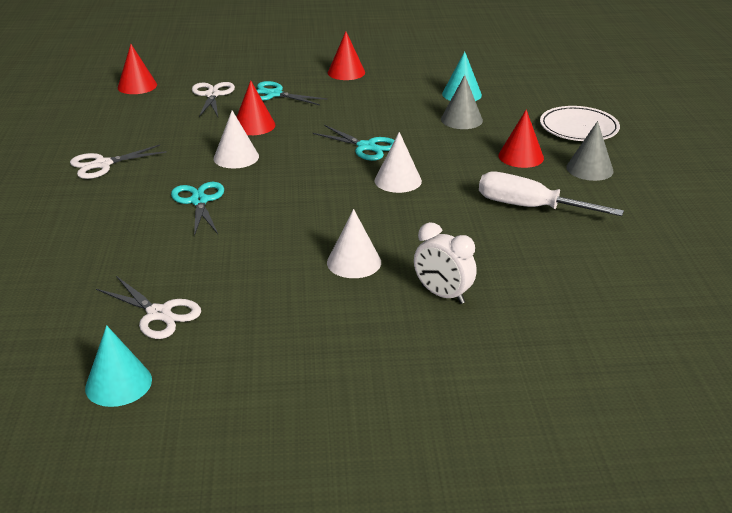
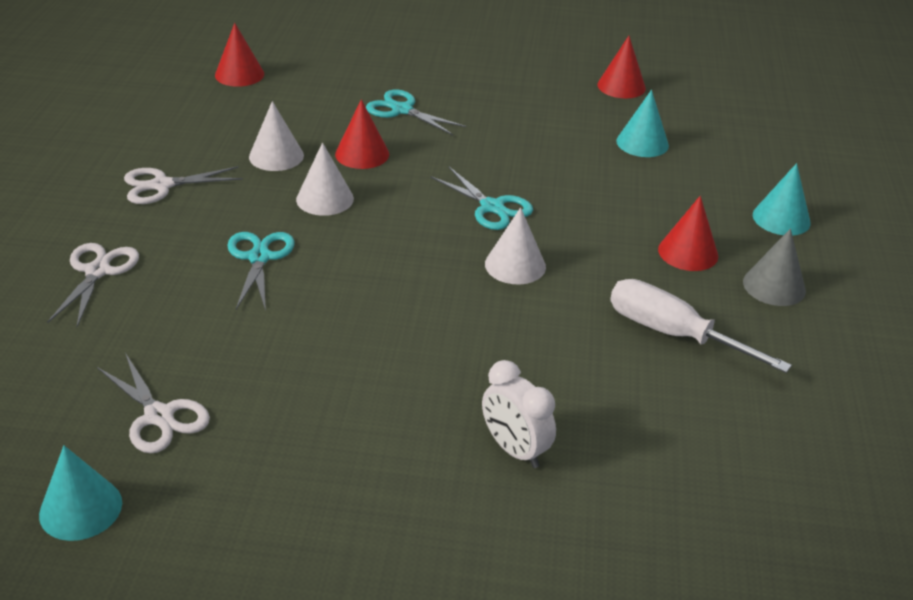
camera: 10 degrees right, 5 degrees up
white scissors [192,82,235,117] -> white scissors moved to [47,243,139,327]
white cone [327,209,381,278] -> white cone moved to [249,101,304,171]
red cone [328,32,365,80] -> red cone moved to [597,36,646,98]
grey cone [441,75,483,129] -> none
white plate [540,106,620,141] -> turquoise cone [753,163,811,236]

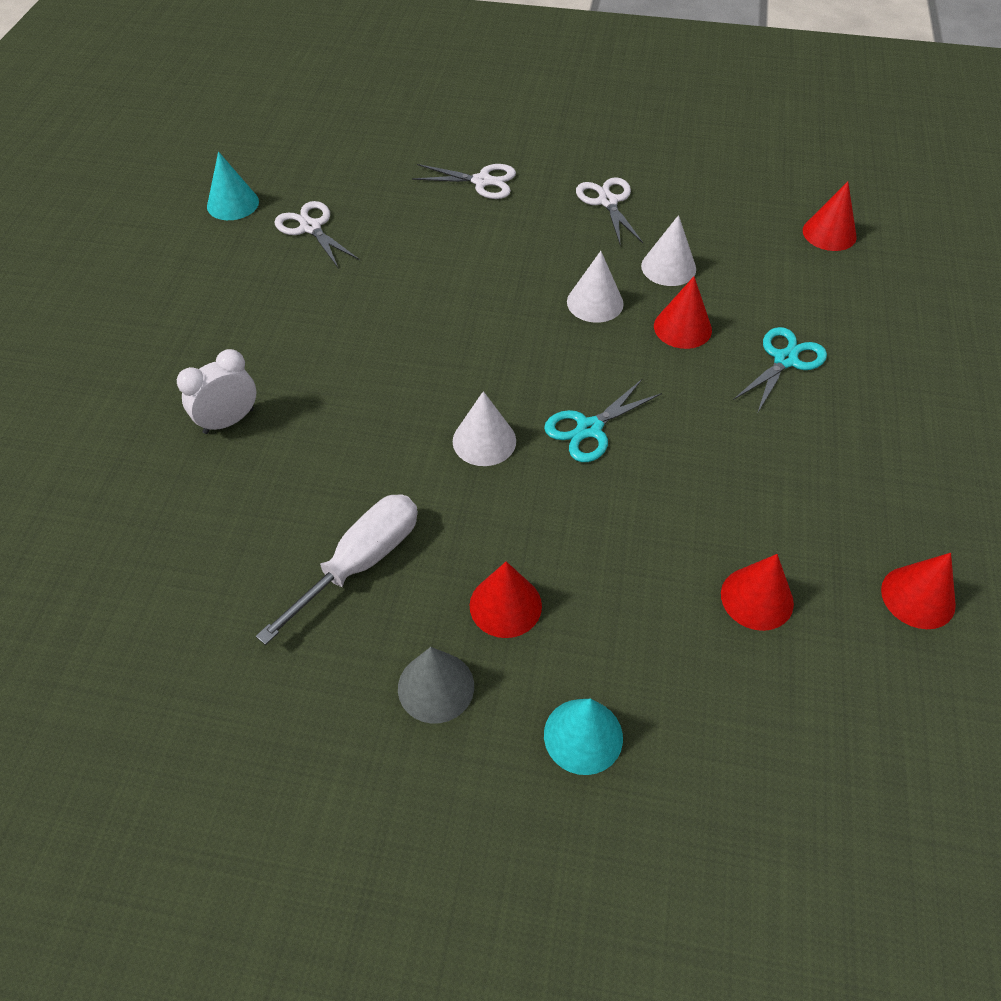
camera: 95 degrees right, 15 degrees up
white scissors [97,354,210,453] -> white scissors turned 90 degrees clockwise [274,201,360,269]
turquoise scissors [227,232,295,311] -> none
turquoise cone [616,90,669,157] -> red cone [721,554,794,631]

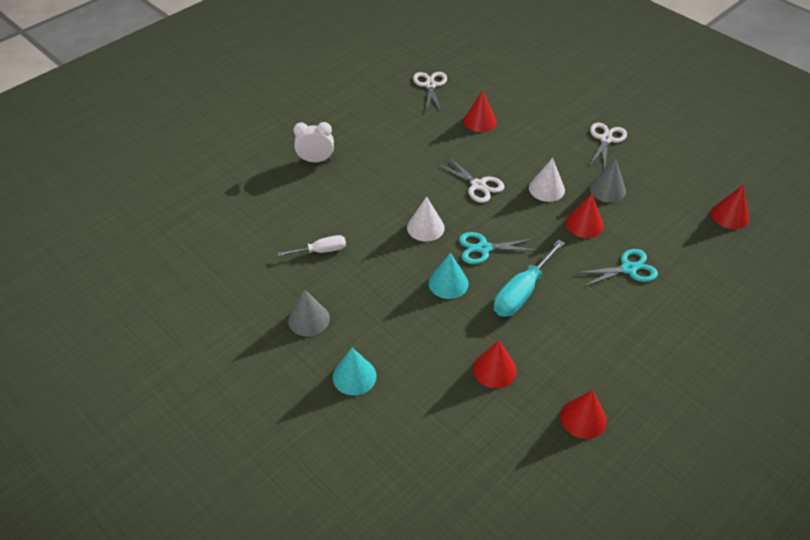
camera: 35 degrees right, 5 degrees down
turquoise cone [207,152,259,220] -> turquoise cone moved to [428,253,469,299]
white screwdriver [256,494,418,645] -> white screwdriver [278,235,346,256], size x0.61
white scissors [412,164,516,199] -> white scissors moved to [437,156,504,203]
red cone [470,561,542,638] -> red cone moved to [463,90,497,132]
white cone [641,215,696,286] -> grey cone [590,159,626,203]
none -> turquoise screwdriver [494,240,565,317]

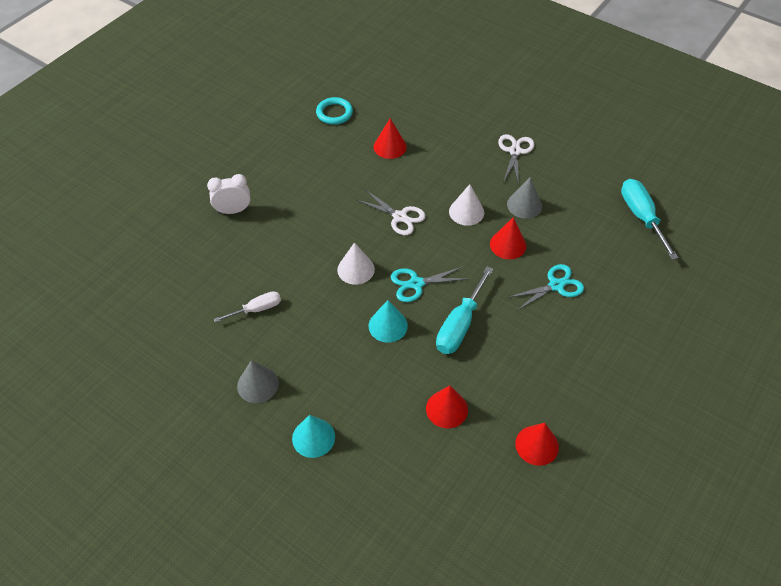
camera: 10 degrees left, 5 degrees up
white scissors [413,72,447,112] -> turquoise ring [316,97,353,125]
red cone [711,185,749,229] -> turquoise screwdriver [621,179,679,260]

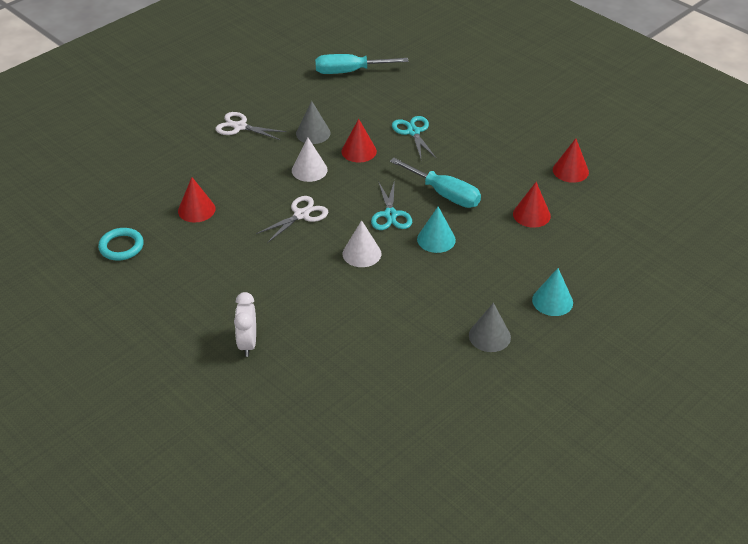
camera: 80 degrees left, 10 degrees down
white screwdriver [214,291,281,323] -> none

